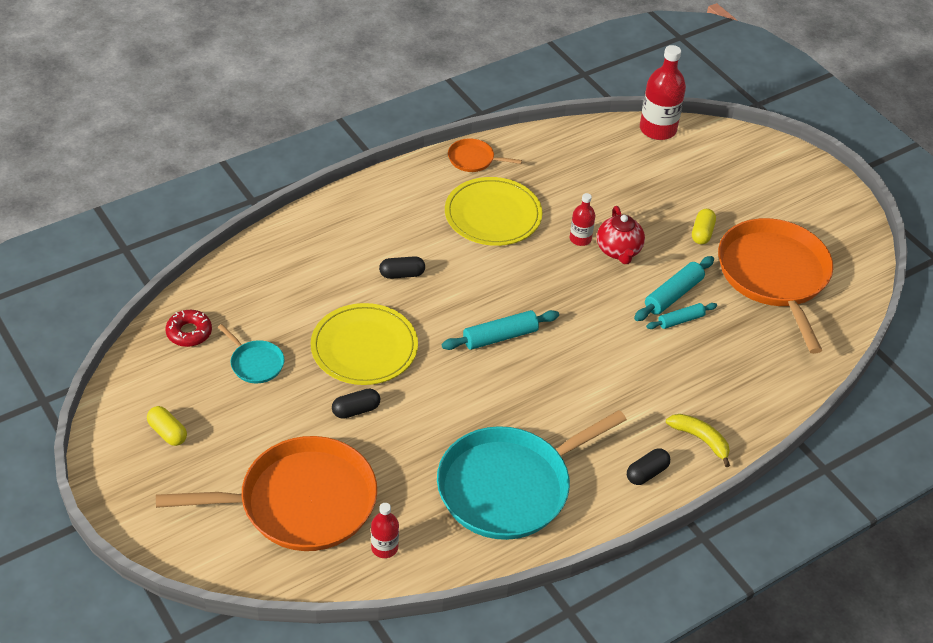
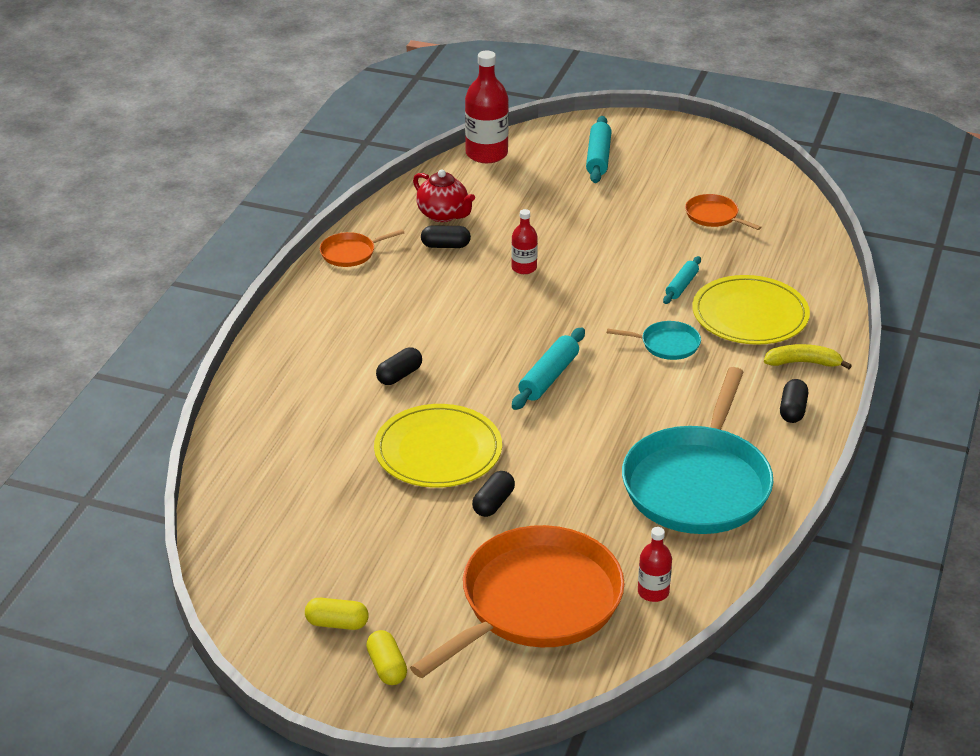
camera: 35 degrees left, 10 degrees down
red donut [166,310,212,347] -> none
turquoise pan [218,324,284,383] -> turquoise pan moved to [607,321,701,360]
yellow plate [445,177,542,246] -> yellow plate moved to [692,275,810,345]
red teapot [597,206,645,264] -> red teapot moved to [413,169,475,222]
turquoise rolling pin [634,256,714,321] -> turquoise rolling pin moved to [586,116,612,183]
yellow capsule [692,209,716,244] -> yellow capsule moved to [366,630,407,685]
orange pan [718,218,833,354] -> orange pan [685,194,761,230], size x0.43
none -> black capsule [421,225,471,248]

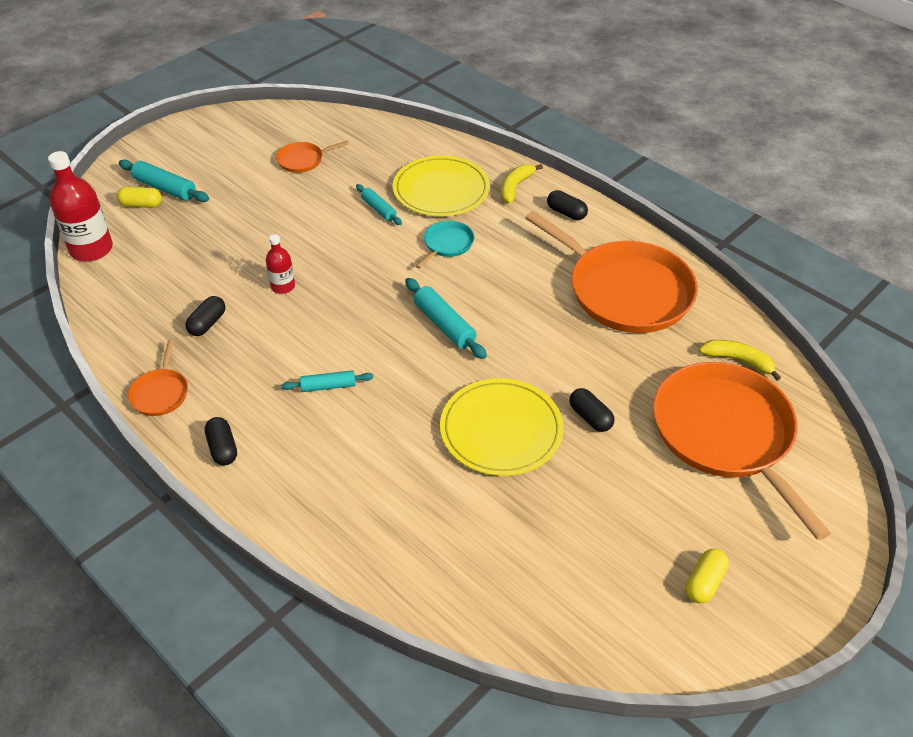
camera: 65 degrees left, 10 degrees up
yellow capsule [366,630,407,685] -> yellow capsule moved to [117,187,162,208]
black capsule [376,347,422,385] -> black capsule moved to [205,417,237,465]
red teapot [413,169,475,222] -> none
turquoise pan [622,367,773,534] -> orange pan [525,211,698,333]
red bottle [638,527,672,602] -> yellow banana [699,340,781,381]
none -> turquoise rolling pin [281,370,374,392]

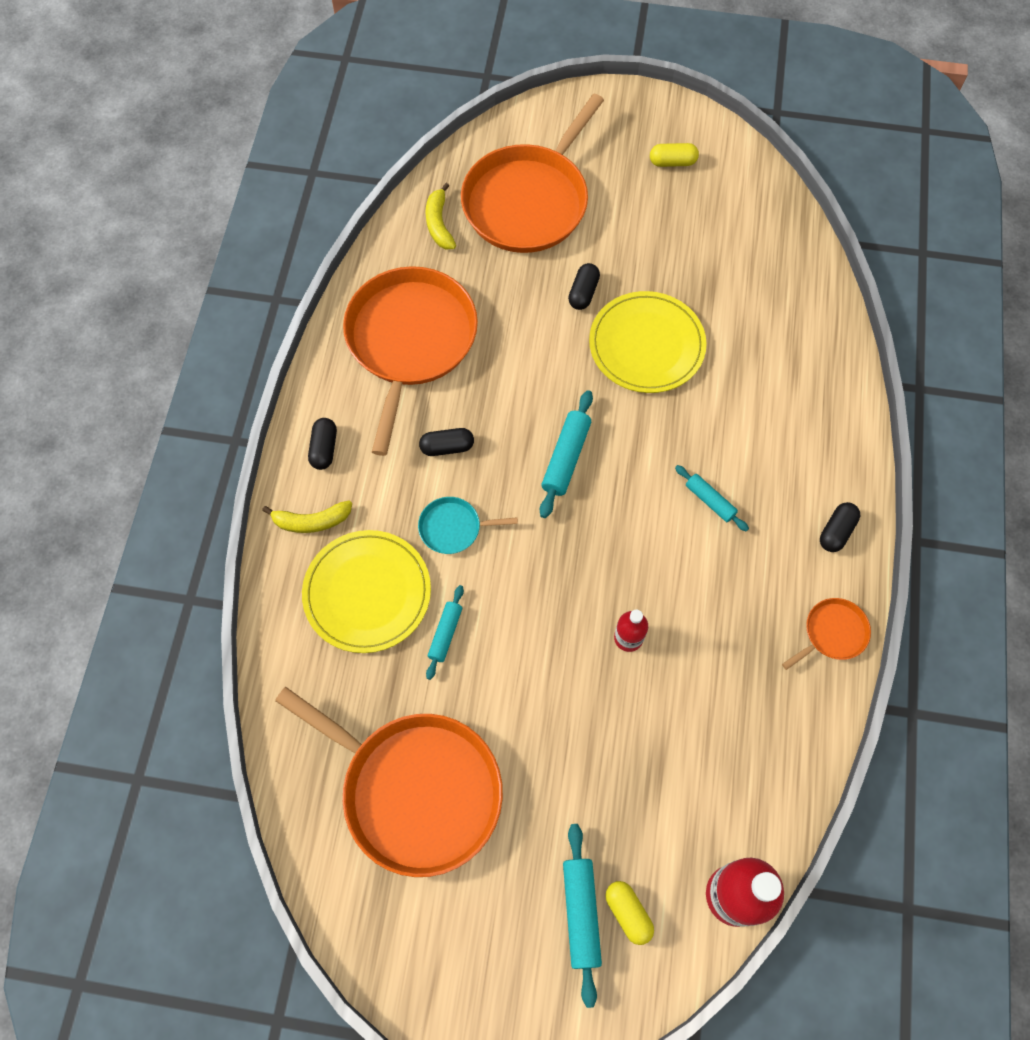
camera: 125 degrees left, 20 degrees up
black capsule [185,296,226,336] -> black capsule moved to [419,428,474,456]
orange pan [276,141,349,173] -> orange pan [275,687,503,877], size x2.33

